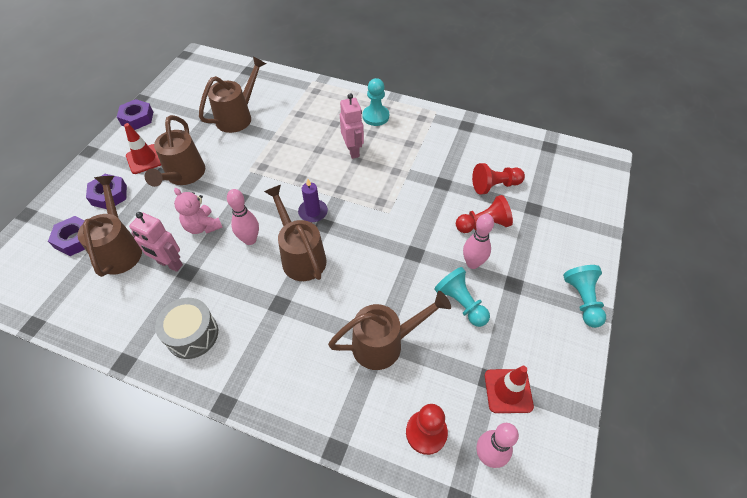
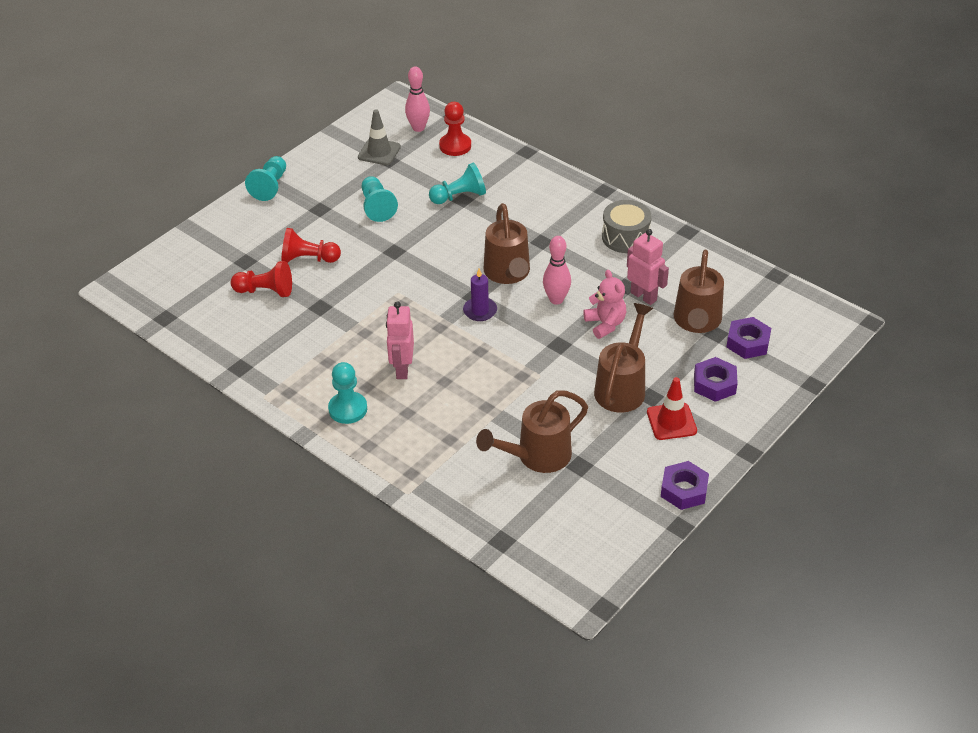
camera: 160 degrees left, 10 degrees down
brown watering can [328,291,451,370] -> turquoise pawn [429,162,486,204]
pink bowling pin [463,214,494,269] -> none
red traffic cone [485,366,534,413] -> grey traffic cone [358,109,401,165]

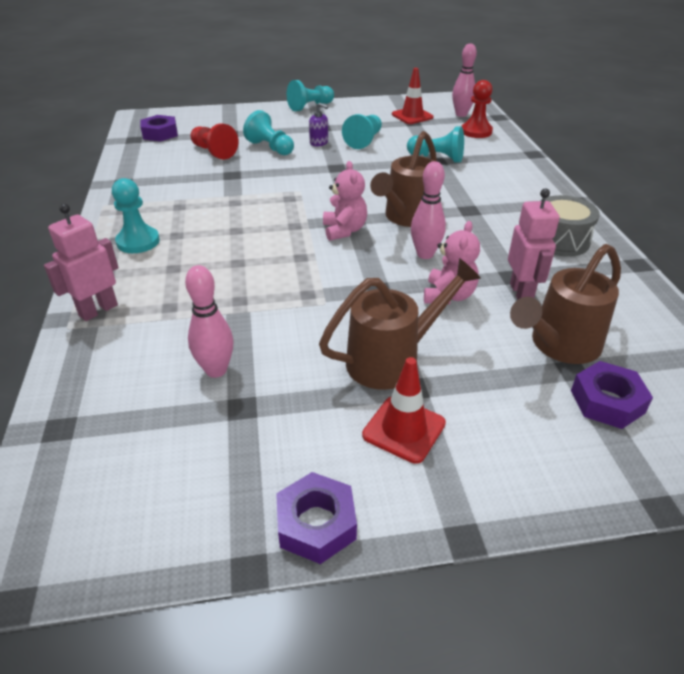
camera: 40 degrees right, 5 degrees down
red pawn [281,228,341,263] -> turquoise pawn [243,110,294,155]
grey traffic cone [358,109,401,165] -> red traffic cone [392,68,433,124]
pink robot [386,301,414,379] -> pink robot moved to [44,204,119,321]
purple candle [463,269,497,321] -> pink teddy bear [323,161,367,241]
brown watering can [476,390,588,473] -> pink bowling pin [185,265,234,378]
purple nut [694,357,738,402] -> purple nut moved to [140,115,178,142]
none -> purple soap dispenser [309,103,328,146]

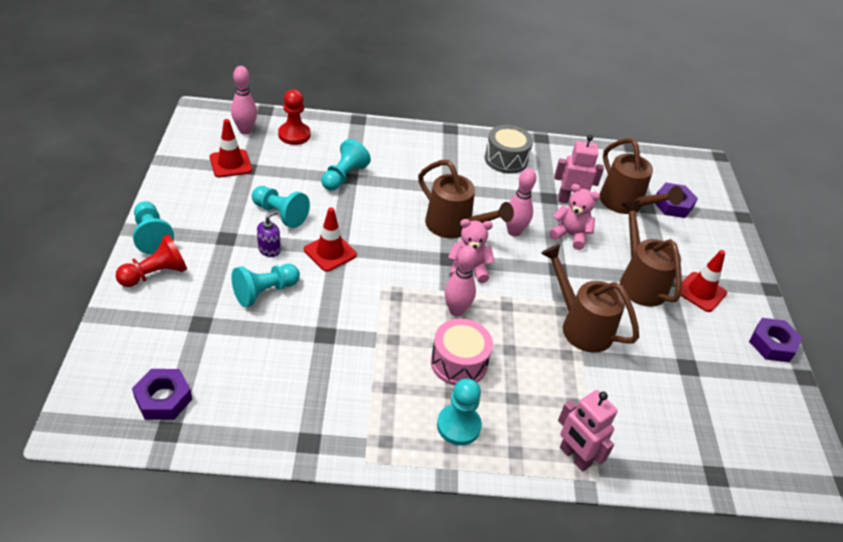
camera: 85 degrees left, 5 degrees up
pink bowling pin [185,265,234,378] -> pink bowling pin moved to [445,245,477,316]
red pawn [190,123,238,159] -> red pawn moved to [116,234,187,287]
none -> red traffic cone [304,207,357,272]
none -> pink drum [431,319,493,386]
none -> brown watering can [541,244,639,353]

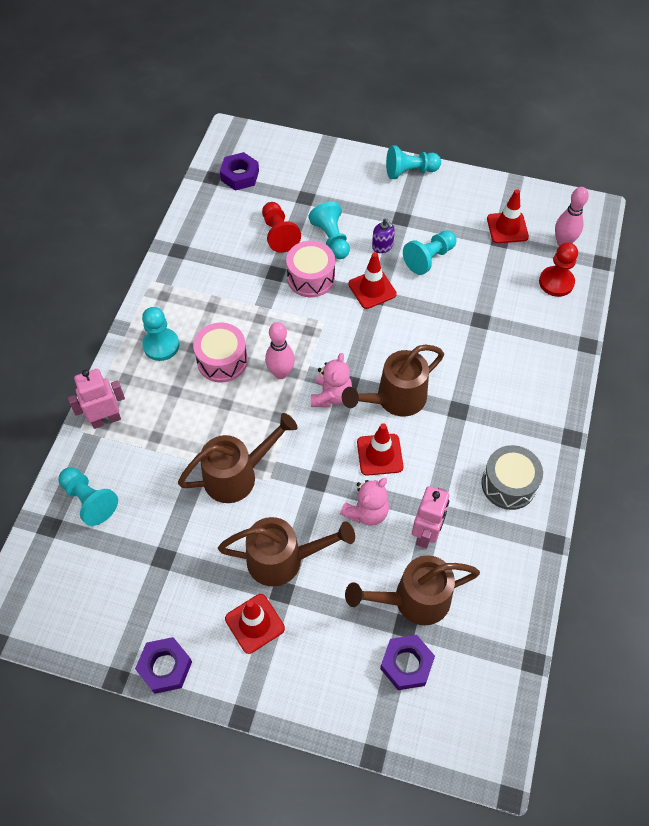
camera: 110 degrees right, 15 degrees up
red pawn [116,234,187,287] -> red pawn moved to [262,202,301,253]
turquoise pawn [321,139,371,191] -> turquoise pawn moved to [58,467,118,526]
pink bowling pin [506,168,536,237] -> red traffic cone [357,423,403,476]
none -> pink drum [286,241,335,297]

